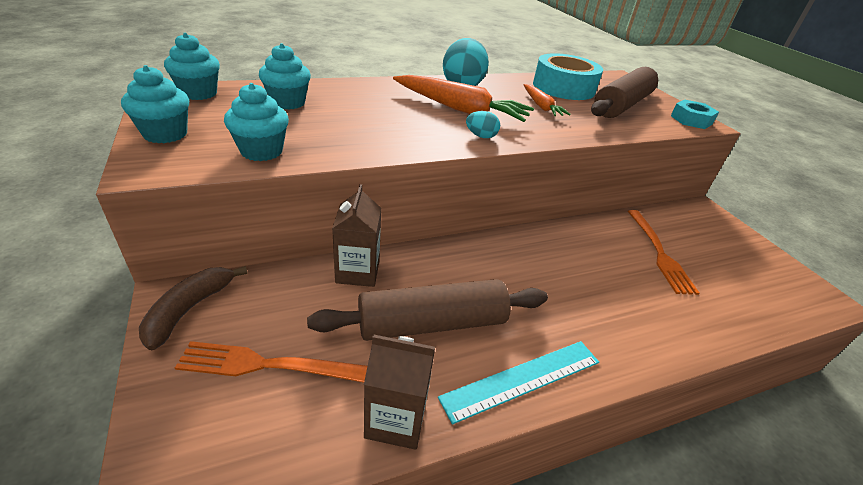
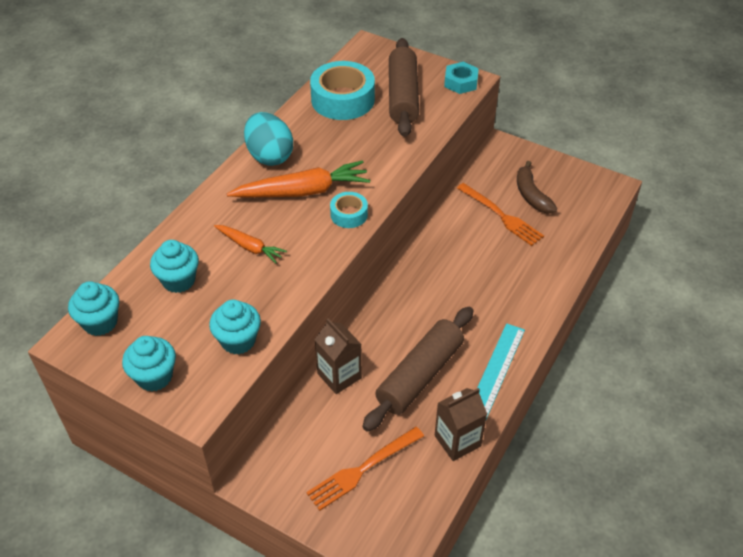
camera: 35 degrees left, 10 degrees up
brown banana [139,266,248,350] -> brown banana moved to [517,161,557,213]
turquoise egg [466,111,500,138] -> turquoise tape [330,192,368,228]
orange carrot [524,84,571,116] -> orange carrot moved to [214,225,287,263]

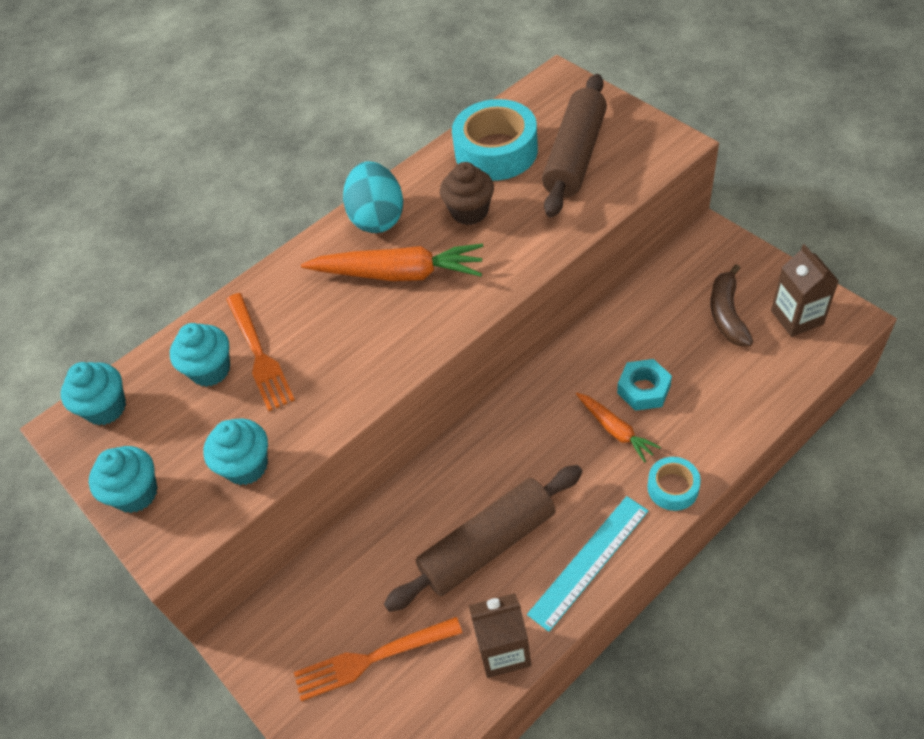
camera: 25 degrees right, 5 degrees up
orange carrot [214,225,287,263] -> orange carrot moved to [576,393,661,463]
brown carton [314,318,362,394] -> brown carton moved to [771,244,839,337]
turquoise tape [330,192,368,228] -> turquoise tape moved to [647,457,701,511]
turquoise nut [444,62,479,94] -> turquoise nut moved to [617,359,672,411]
orange fork [457,183,544,246] -> orange fork moved to [226,293,295,411]
none -> brown cupcake [440,162,494,225]

